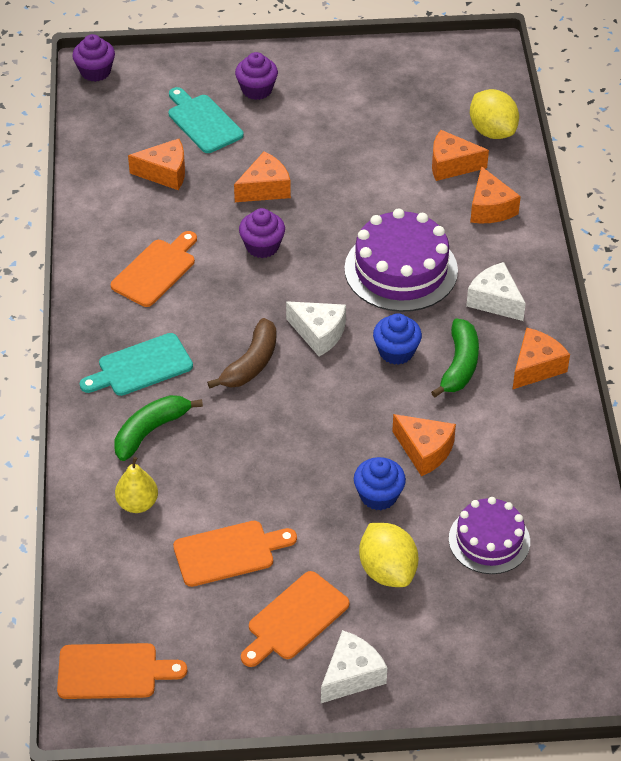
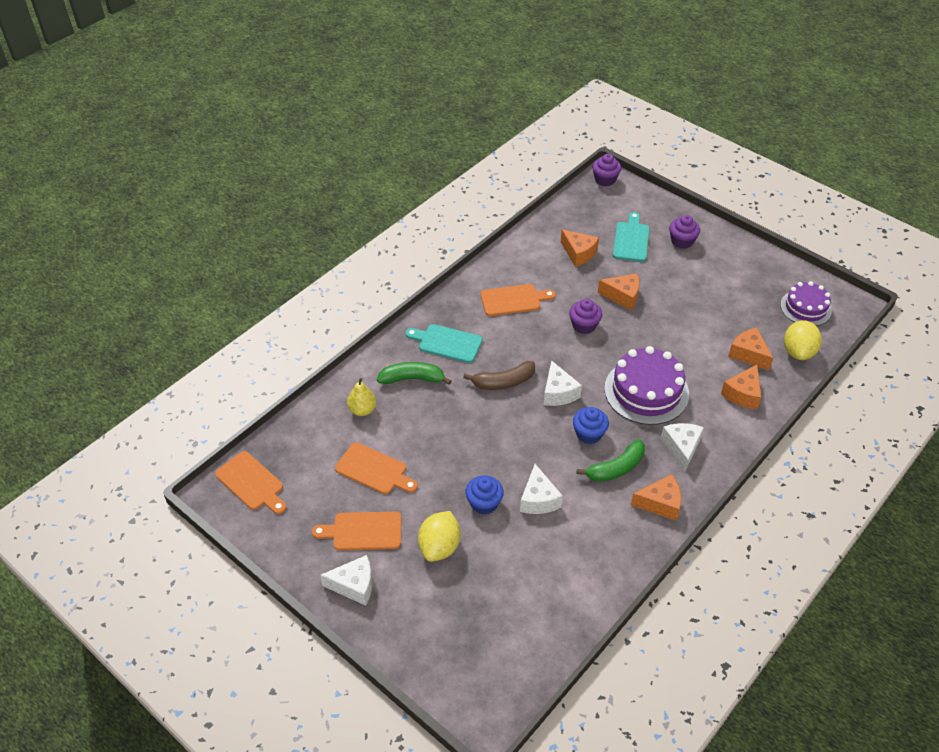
camera: 45 degrees right, 0 degrees up
orange cheese [392,414,456,476] -> white cheese [520,464,563,514]
purple cake [449,497,530,574] -> purple cake moved to [780,281,832,326]

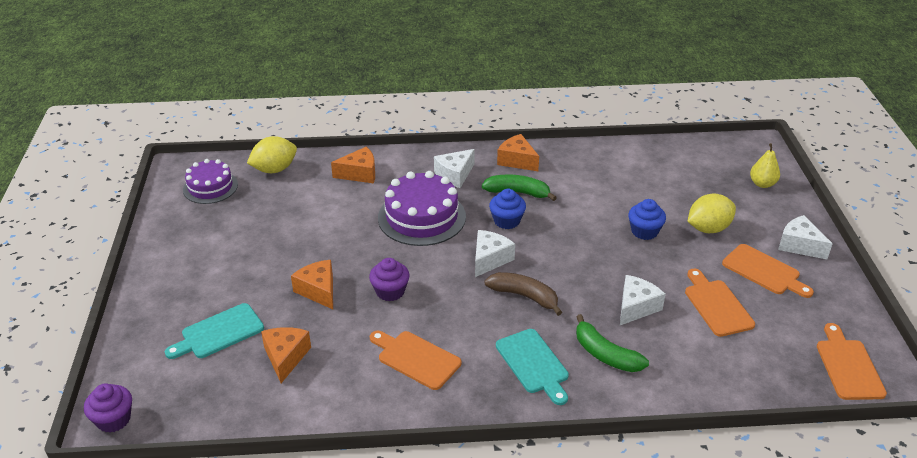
camera: 135 degrees left, 10 degrees down
yellow pear [347,378,376,416] -> yellow pear moved to [750,143,780,188]
white cheese [520,464,563,514] -> white cheese moved to [620,275,666,325]
purple cupcake [669,215,700,249] -> none
orange cheese [728,327,773,370] -> none

